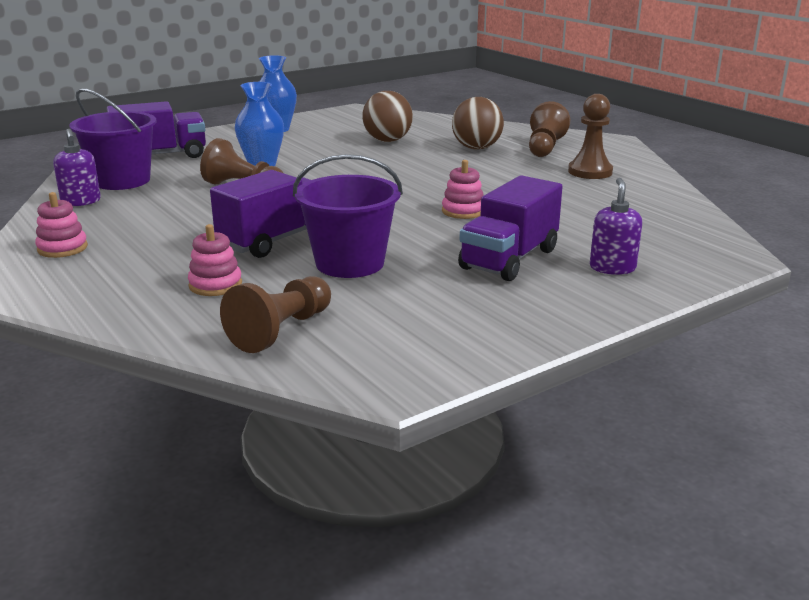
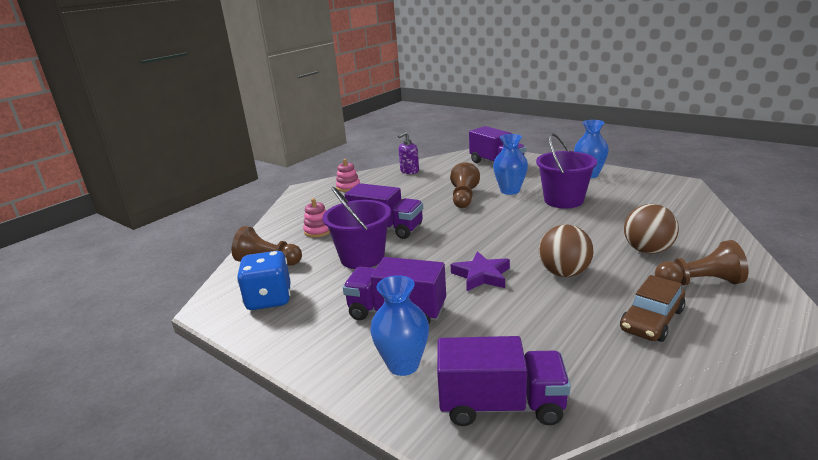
camera: 75 degrees right, 0 degrees up
purple bucket [69,88,157,190] -> purple bucket moved to [536,133,597,208]
brown ball [362,91,413,142] -> brown ball moved to [539,224,593,277]
pink stacking toy [442,160,484,219] -> purple star [451,251,510,291]
brown pawn [568,94,613,179] -> brown car [620,275,686,342]
purple soap dispenser [590,178,642,275] -> blue vase [370,275,429,376]
none -> blue dice [237,251,291,310]
none -> purple truck [437,336,571,426]

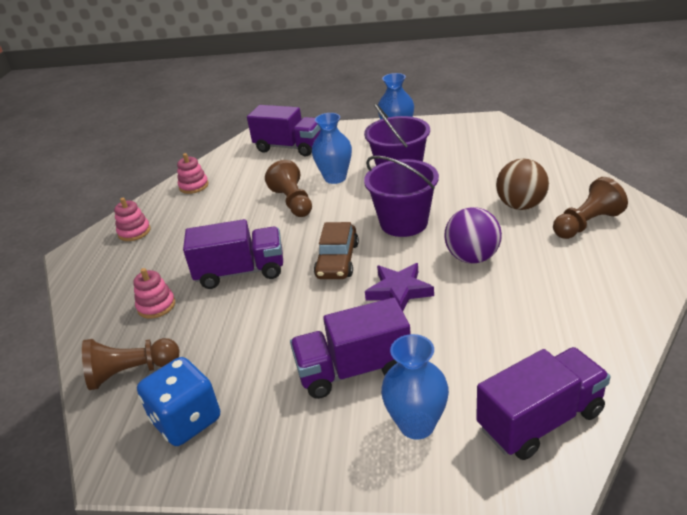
camera: 30 degrees left, 10 degrees up
purple bucket [323,187,391,269] -> purple bucket moved to [364,156,439,237]
purple soap dispenser [398,132,419,174] -> pink stacking toy [177,153,209,194]
brown ball [539,224,593,277] -> purple ball [444,207,502,264]
brown car [620,275,686,342] -> brown car moved to [314,222,359,279]

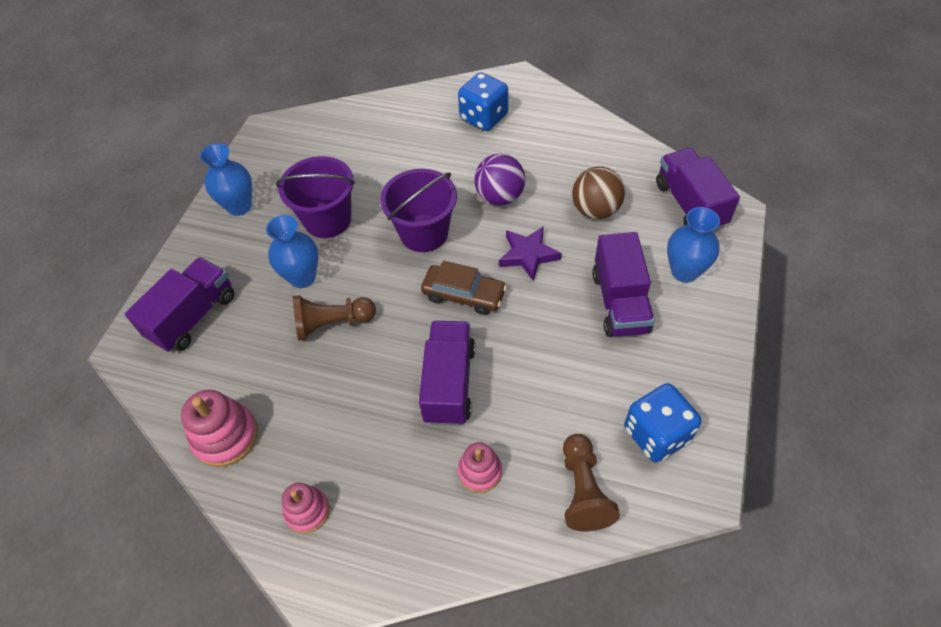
camera: 80 degrees left, 20 degrees up
pink stacking toy [177,153,209,194] -> pink stacking toy [181,390,258,467], size x1.56
brown ball [496,159,549,210] -> brown ball moved to [572,166,625,219]
brown pawn [553,177,628,239] -> blue dice [458,72,508,131]

